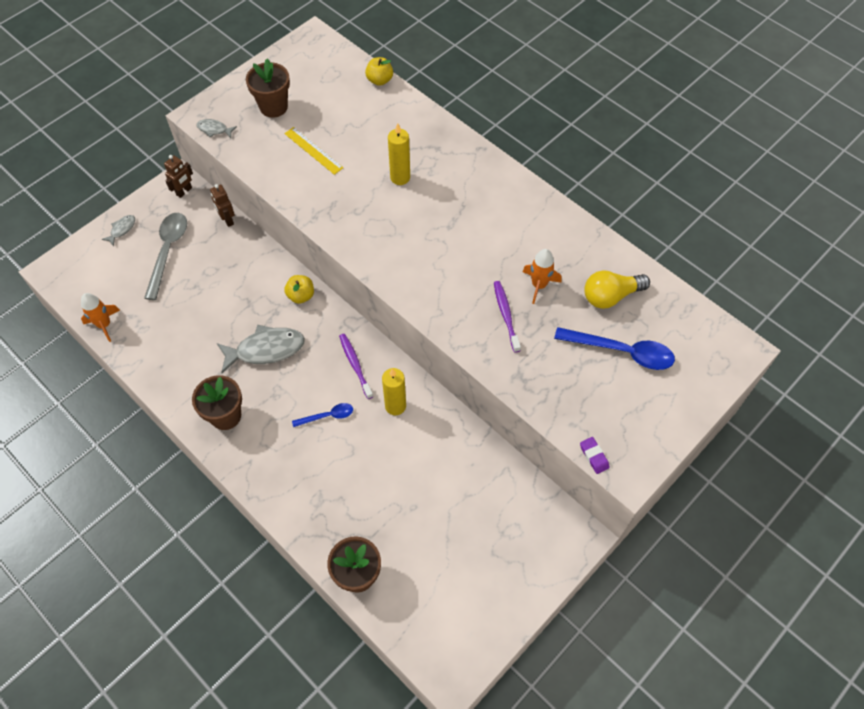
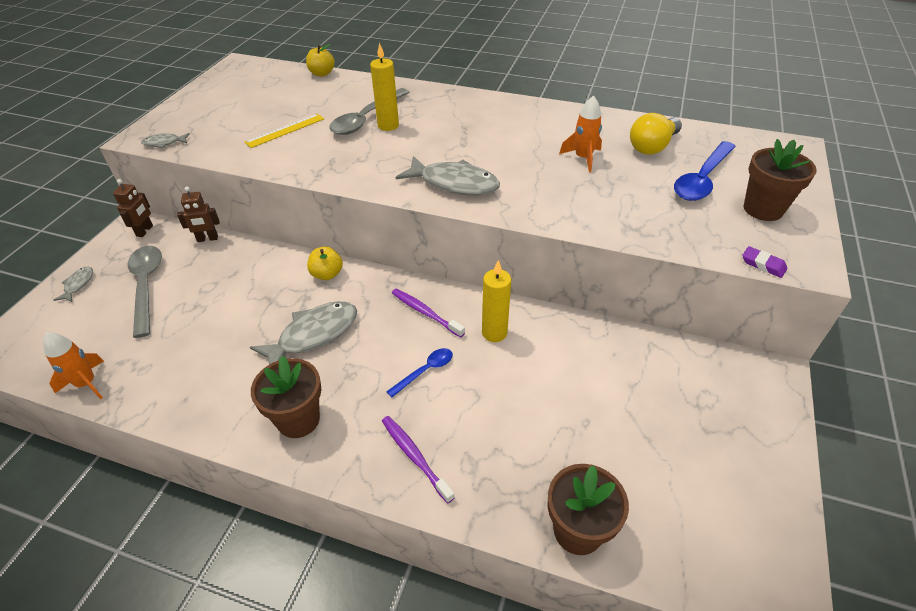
camera: 25 degrees left, 15 degrees down
brown robot [210,184,235,227] -> brown robot turned 45 degrees counterclockwise [177,187,220,242]
brown flower pot [246,58,290,118] -> brown flower pot moved to [744,139,817,221]
yellow ruler [284,127,344,175] -> yellow ruler turned 60 degrees counterclockwise [244,114,324,148]
purple toothbrush [494,281,521,353] -> purple toothbrush moved to [382,416,455,504]
blue spoon [554,327,675,370] -> blue spoon turned 135 degrees clockwise [674,141,736,201]
none -> grey spoon [329,88,409,135]
none -> grey fish [396,156,500,196]

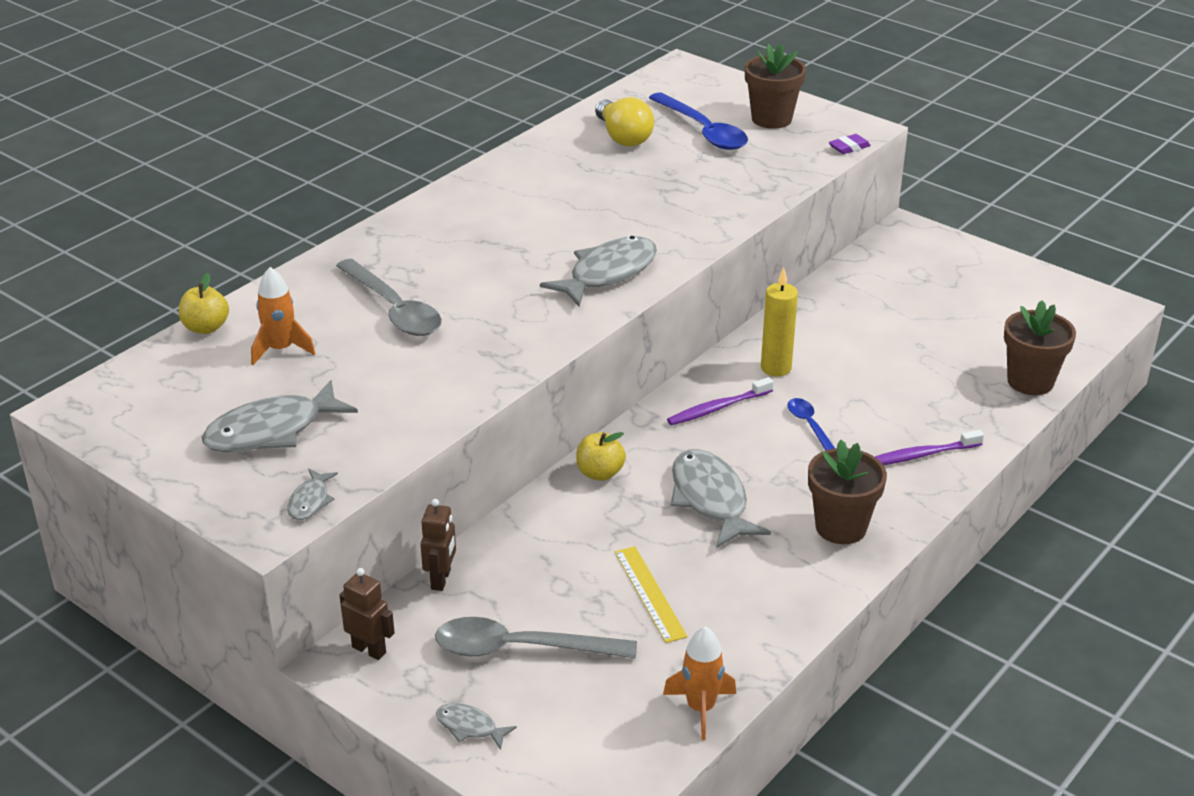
camera: 70 degrees left, 10 degrees down
yellow ruler [244,114,324,148] -> yellow ruler moved to [615,546,688,643]
yellow candle [370,43,399,131] -> none
orange rocket [559,95,602,172] -> orange rocket moved to [251,267,316,365]
none -> grey fish [202,380,358,452]

